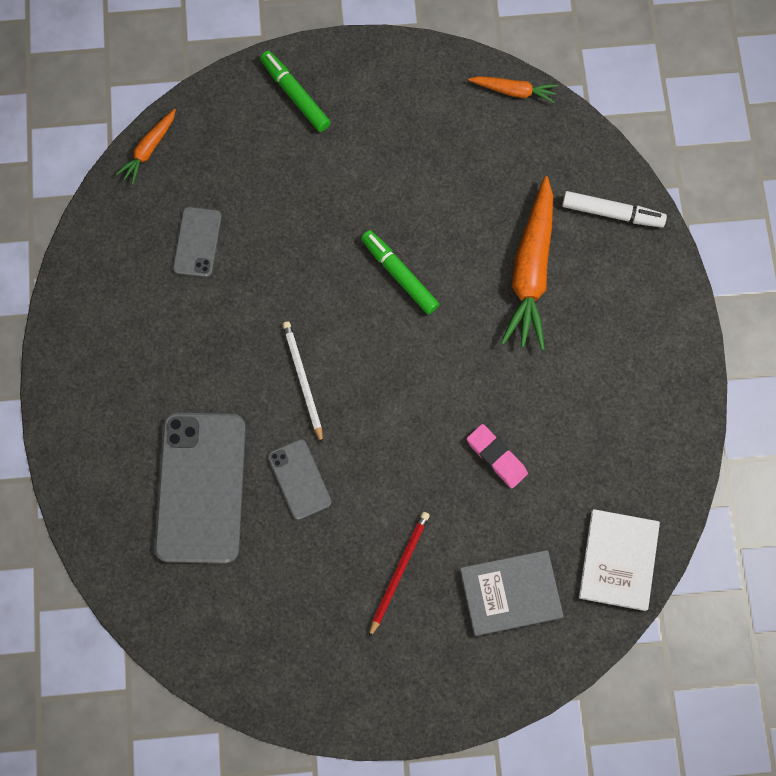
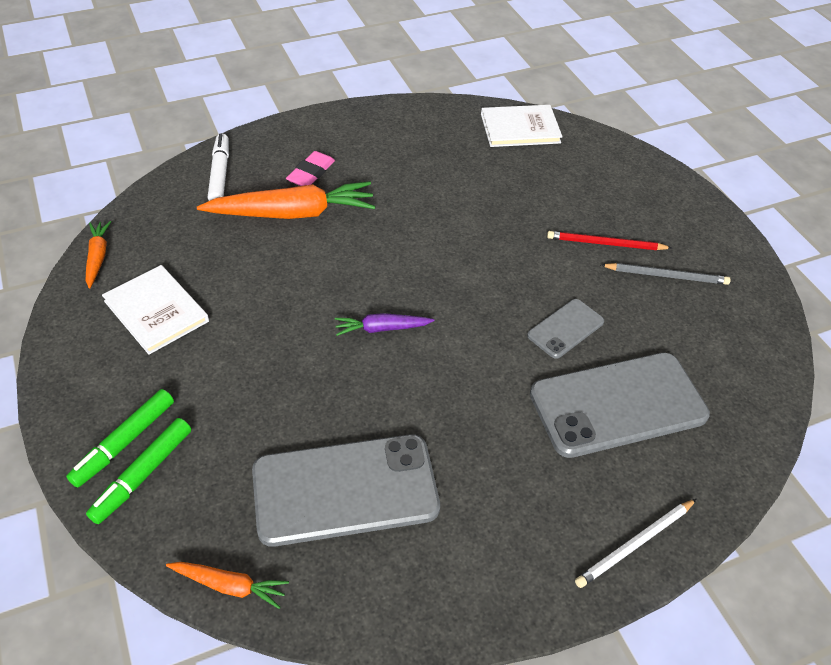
camera: 110 degrees left, 25 degrees down
grey phone [173,207,222,277] -> grey phone [252,434,440,547], size x2.00
white pencil [282,321,323,444] -> white pencil moved to [575,499,696,588]
green marker [361,230,439,314] -> green marker moved to [86,418,191,524]
grey book [460,550,564,636] -> none
pink eraser [467,424,528,488] -> pink eraser moved to [286,151,335,186]
none -> white book [102,265,209,355]
none -> purple carrot [335,313,435,336]
none -> grey pencil [601,263,731,285]

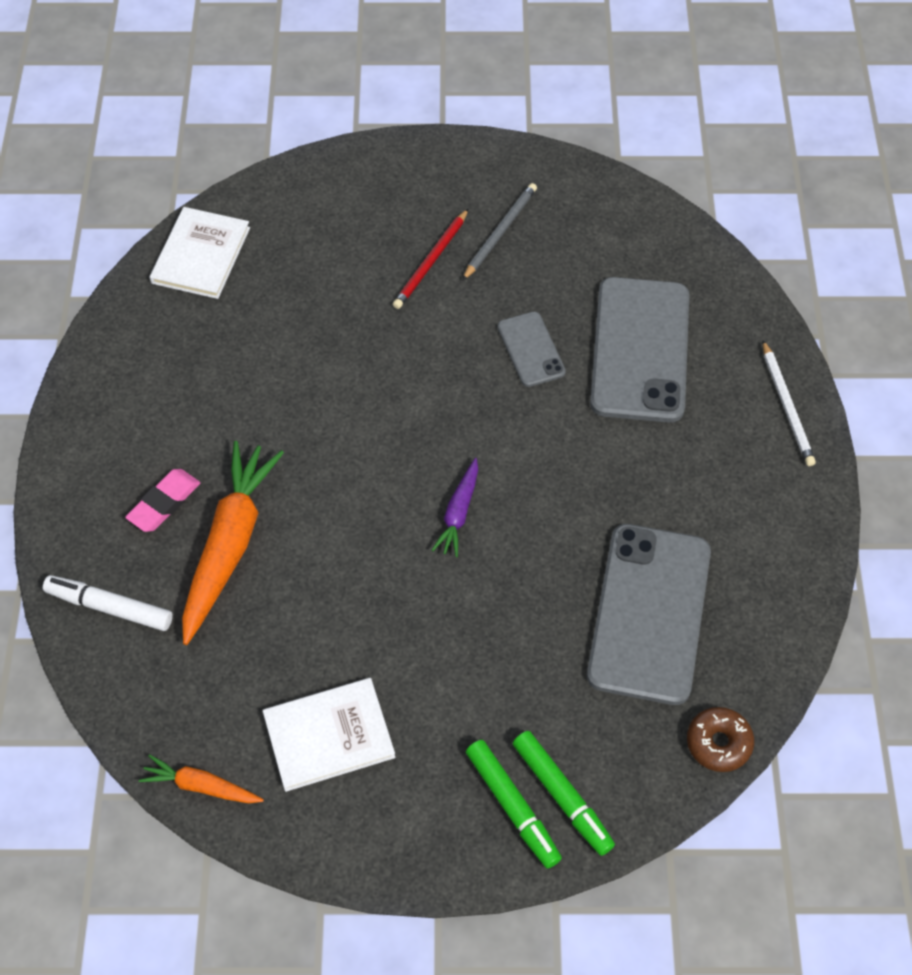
camera: 65 degrees left, 10 degrees up
orange carrot [166,562,289,609] -> brown donut [687,707,754,772]
pink eraser [286,151,335,186] -> pink eraser turned 75 degrees clockwise [125,469,200,532]

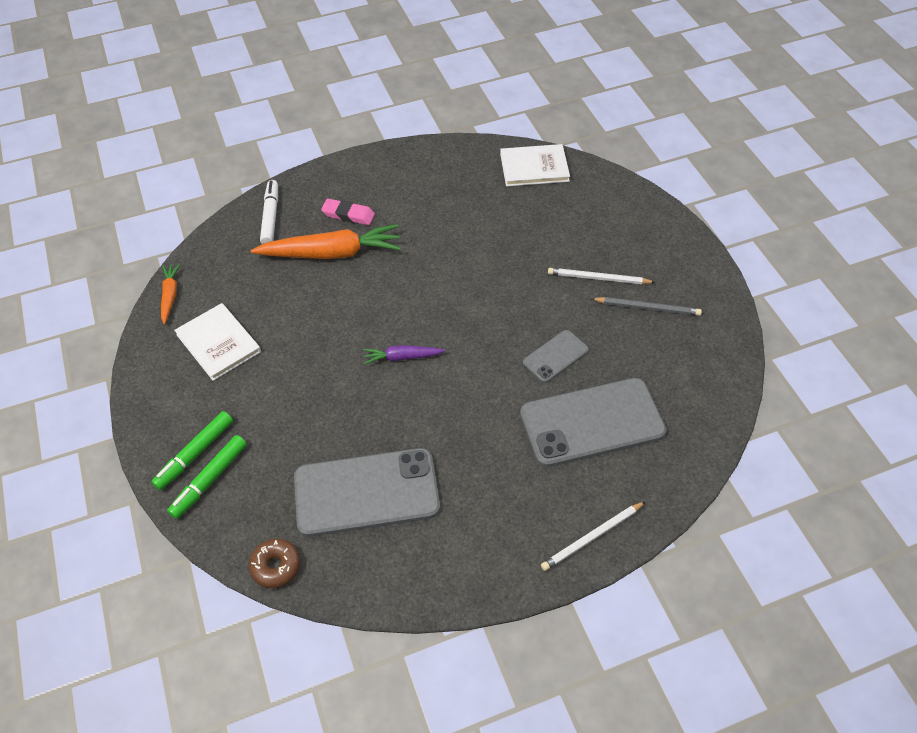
camera: 70 degrees right, 5 degrees down
red pencil [393,208,469,309] -> white pencil [548,268,655,284]

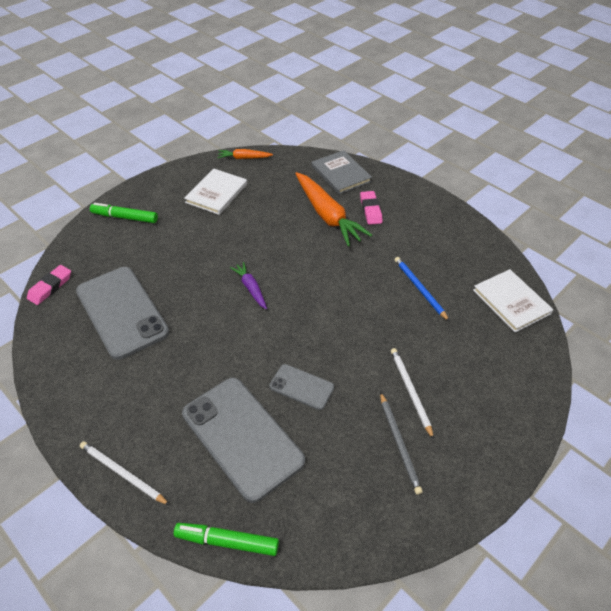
camera: 65 degrees right, 5 degrees down
orange carrot [161,263,180,324] -> orange carrot turned 150 degrees counterclockwise [217,149,273,159]
green marker [167,435,247,519] -> green marker moved to [174,523,279,556]
brown donut [249,539,301,588] -> pink eraser [27,265,71,305]
white marker [260,180,278,244] -> grey book [312,150,372,194]
none -> blue pencil [395,257,450,322]

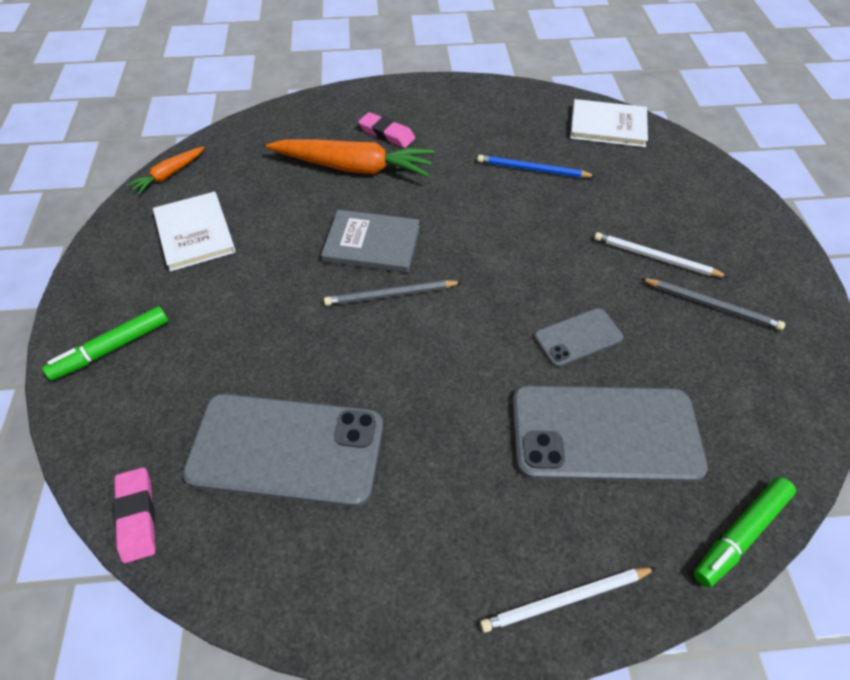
camera: 50 degrees left, 5 degrees up
purple carrot [230,262,267,309] -> grey pencil [324,280,462,306]
grey book [312,150,372,194] -> grey book moved to [321,210,420,273]

